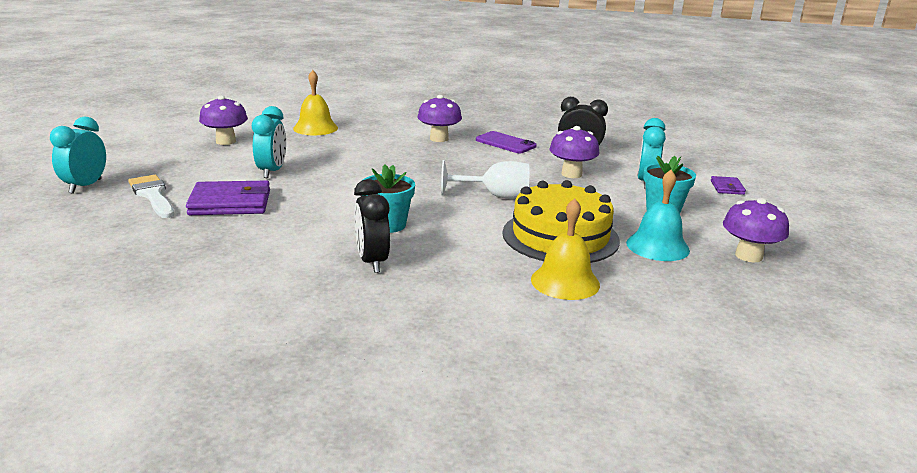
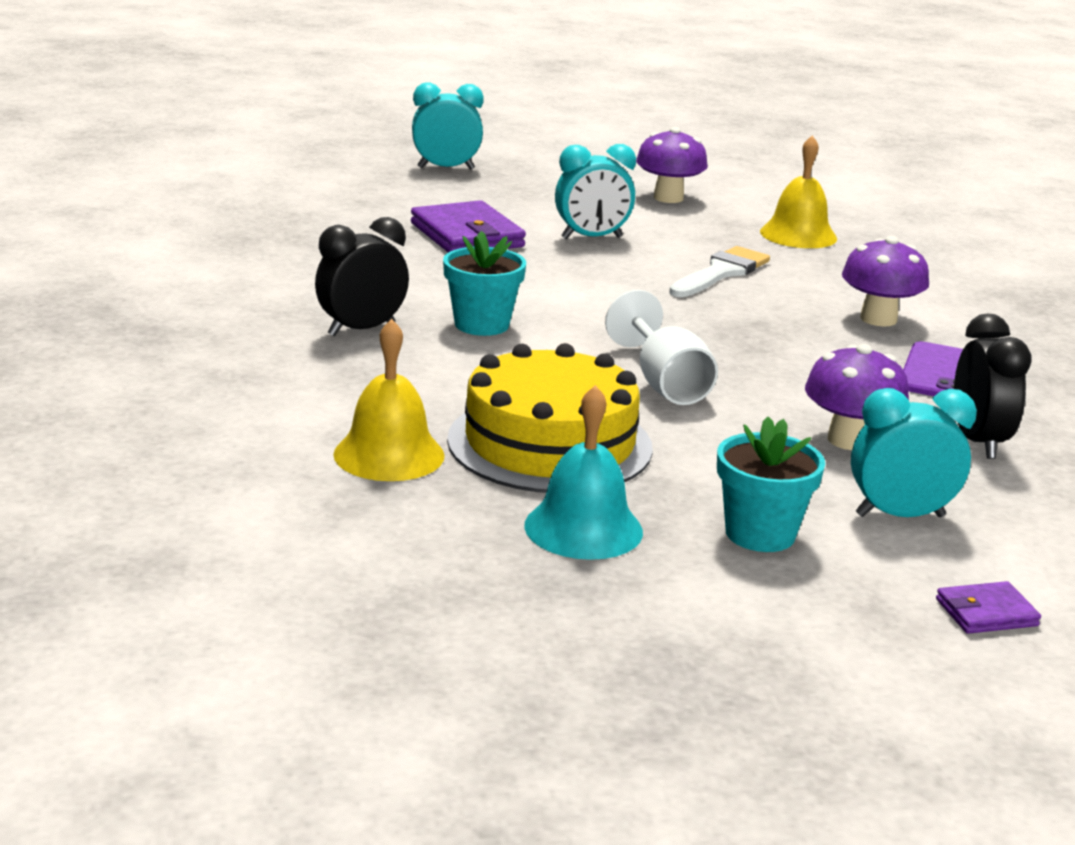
camera: 70 degrees right, 0 degrees up
white brush [128,175,174,218] -> white brush moved to [669,246,770,297]
purple mushroom [723,198,789,262] -> none

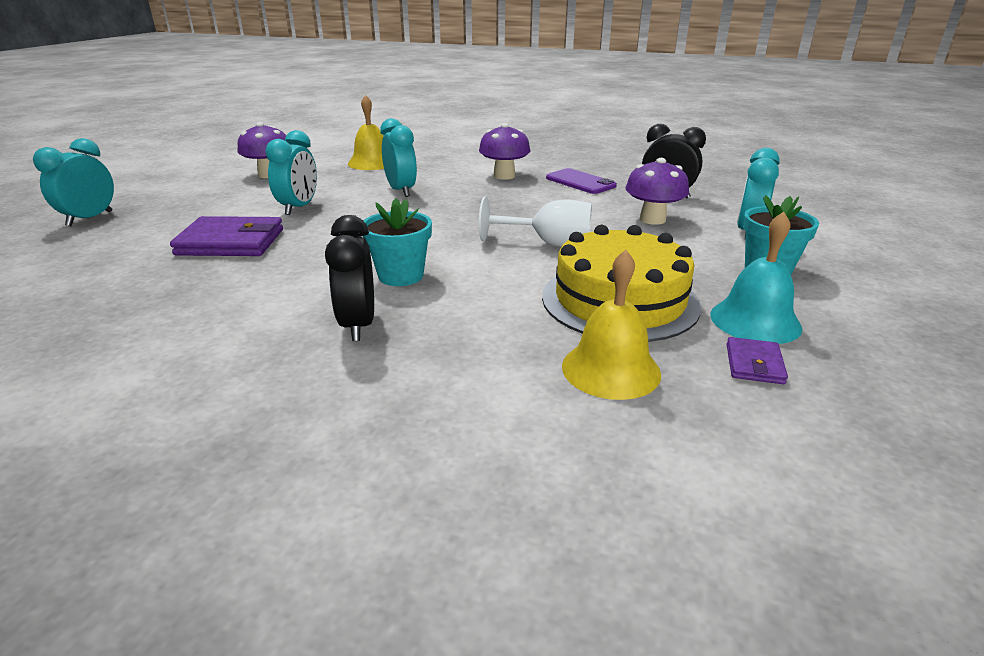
camera: 60 degrees left, 5 degrees up
white brush [669,246,770,297] -> turquoise clock [380,118,417,197]
purple wallet [936,581,1041,634] -> purple wallet moved to [727,337,788,384]

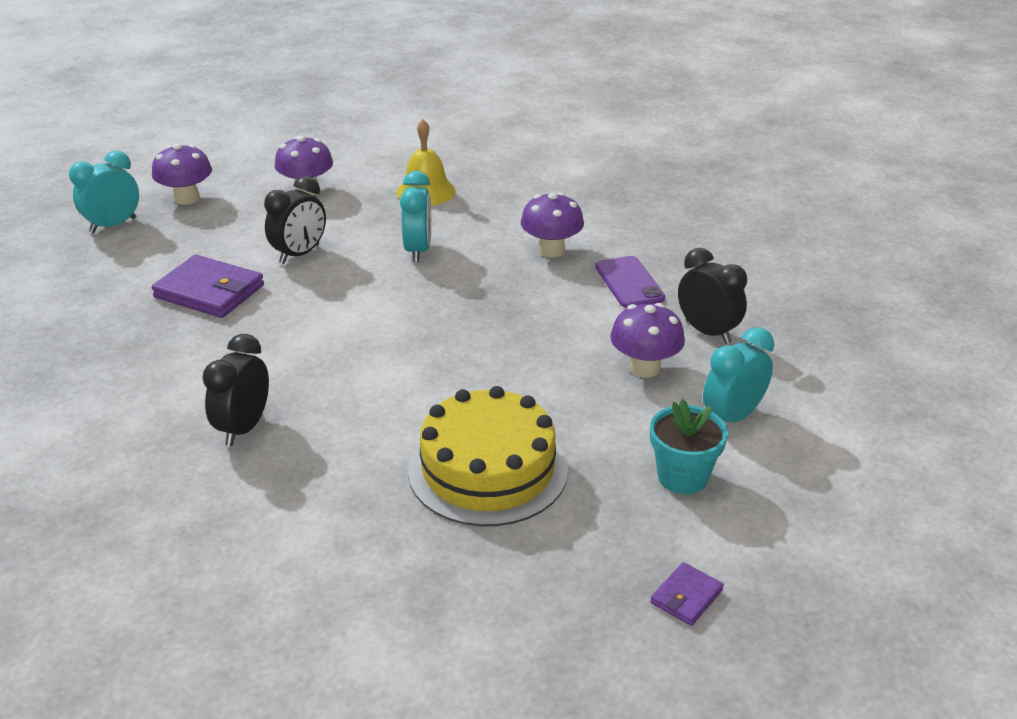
camera: 25 degrees right, 5 degrees up
turquoise clock [265,130,317,215] -> black clock [264,176,326,264]
turquoise flower pot [363,198,432,286] -> none
white goblet [479,197,592,247] -> none
yellow bell [562,250,661,400] -> none
turquoise bell [710,212,802,344] -> none
purple wallet [727,337,788,384] -> purple wallet moved to [650,562,724,626]
none -> purple mushroom [152,143,212,205]

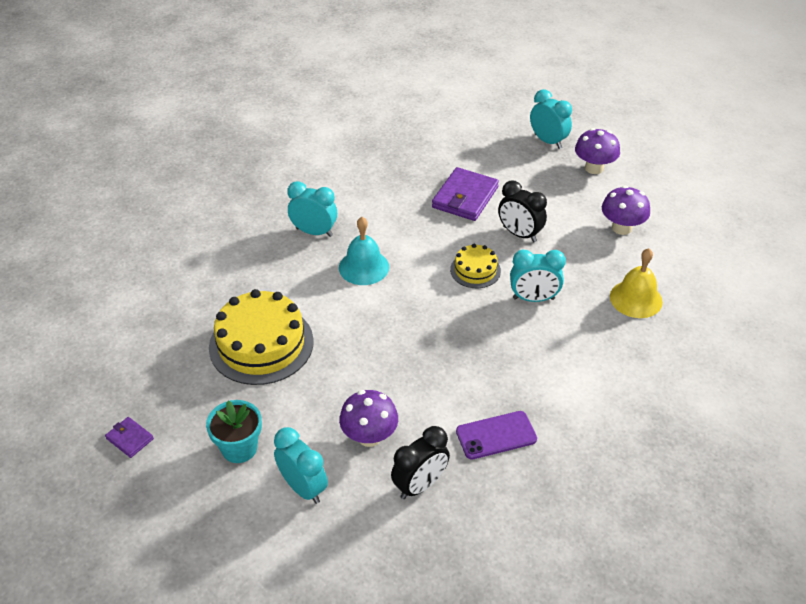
camera: 90 degrees right, 10 degrees up
black clock [202,334,269,446] -> turquoise clock [287,181,337,237]
purple mushroom [521,192,584,258] -> none
none -> turquoise bell [339,217,389,285]
none -> yellow cake [450,244,501,288]

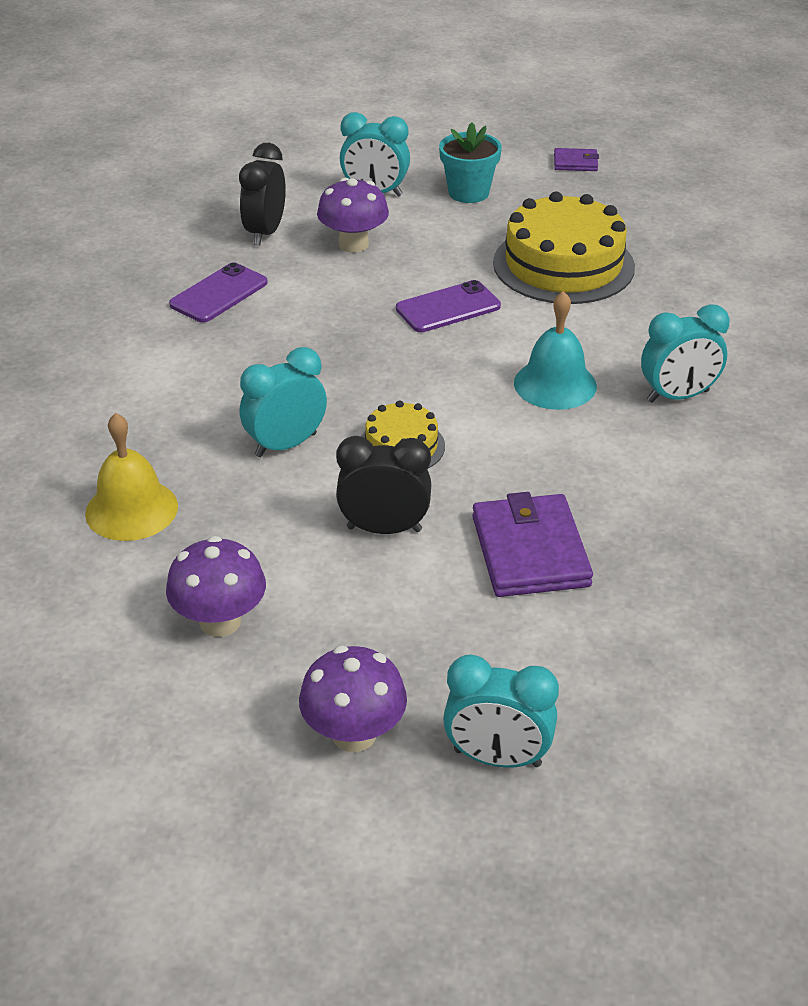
camera: 145 degrees right, 5 degrees down
none -> purple phone [396,280,501,332]

